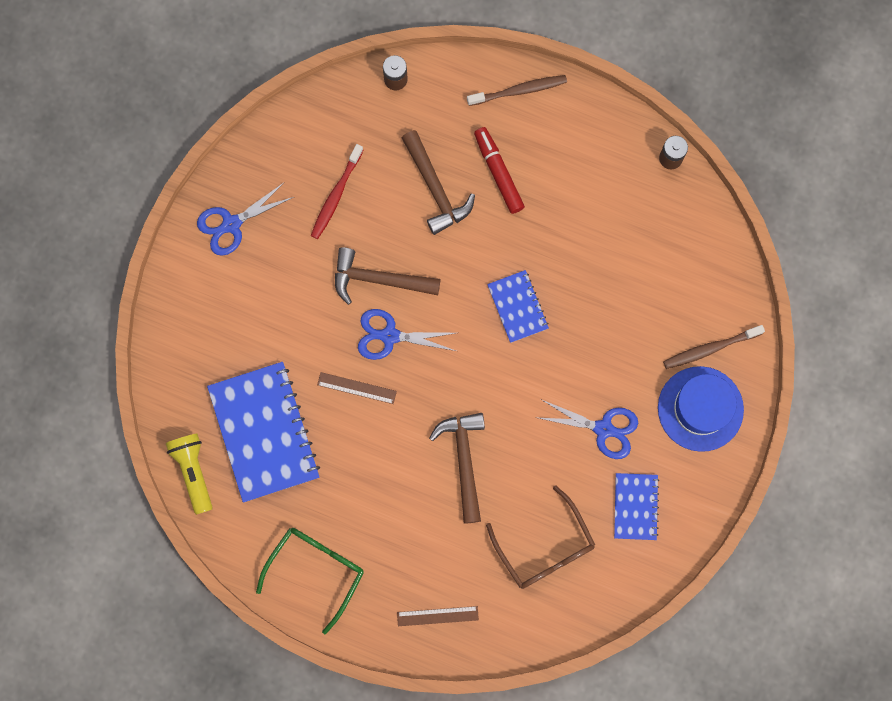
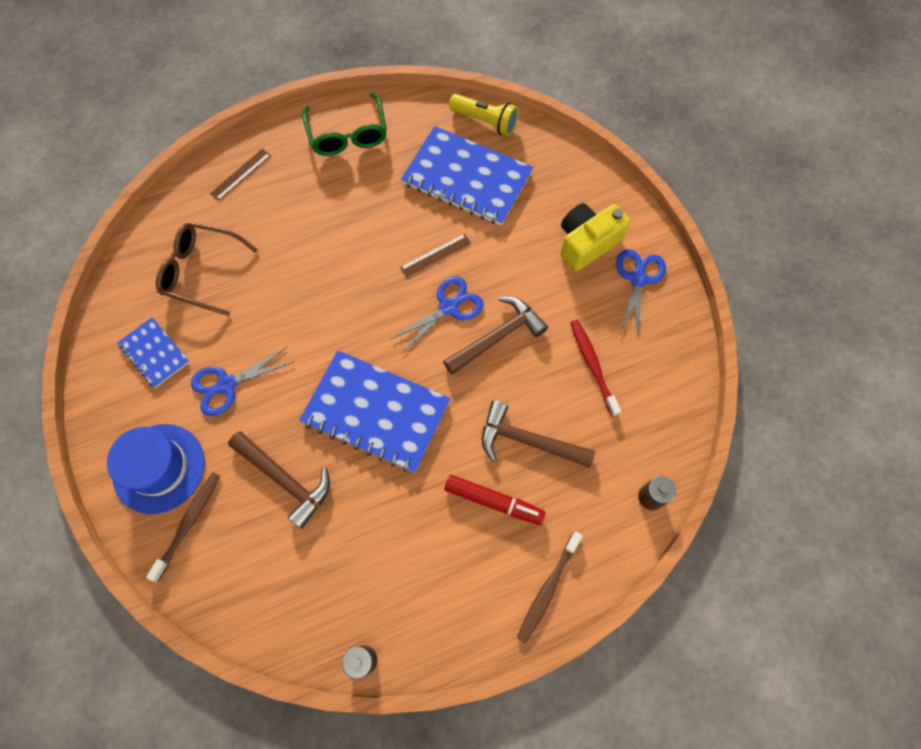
camera: 135 degrees right, 10 degrees down
brown hammer [429,413,485,524] -> brown hammer moved to [228,431,330,529]
blue notebook [487,270,549,343] -> blue notebook [299,350,450,473], size x1.90
none -> yellow camera [561,203,631,271]

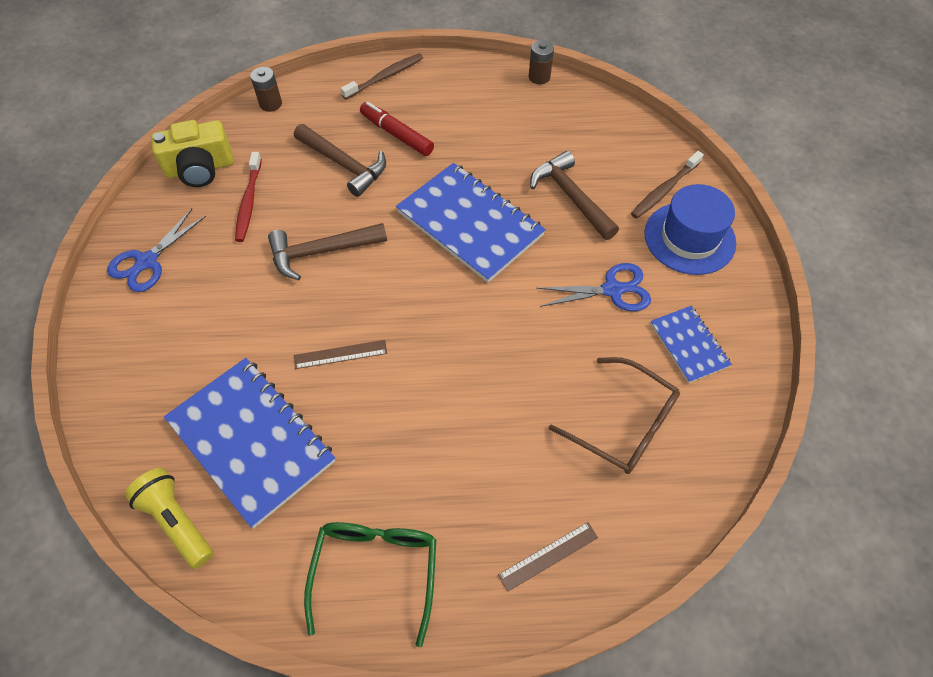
camera: 160 degrees left, 10 degrees down
blue scissors [391,277,484,353] -> none
yellow camera [561,203,631,271] -> yellow camera moved to [151,120,233,187]

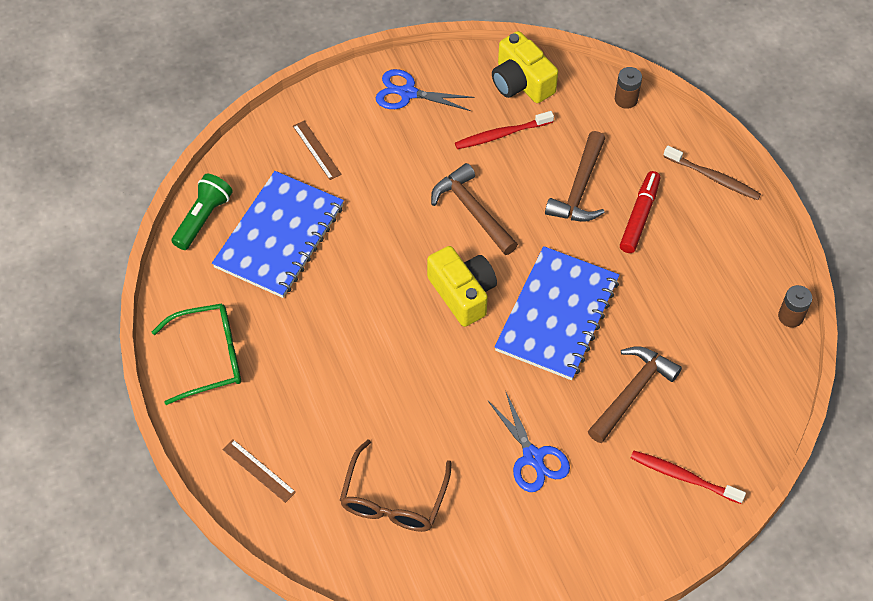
camera: 70 degrees right, 0 degrees up
yellow flashlight [125,468,213,569] -> green flashlight [172,174,233,250]
brown ruler [294,340,387,369] -> brown ruler moved to [293,121,341,180]
brown toothbrush [631,151,704,219] -> red toothbrush [631,451,746,504]
blue hat [645,184,736,275] -> none
blue notebook [650,306,732,383] -> none
none -> yellow camera [427,246,497,327]

